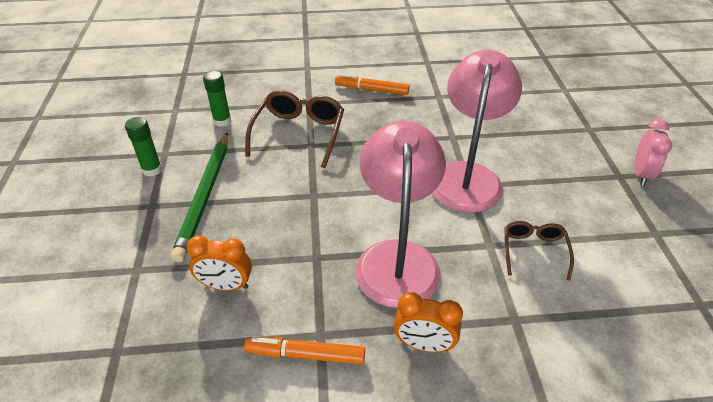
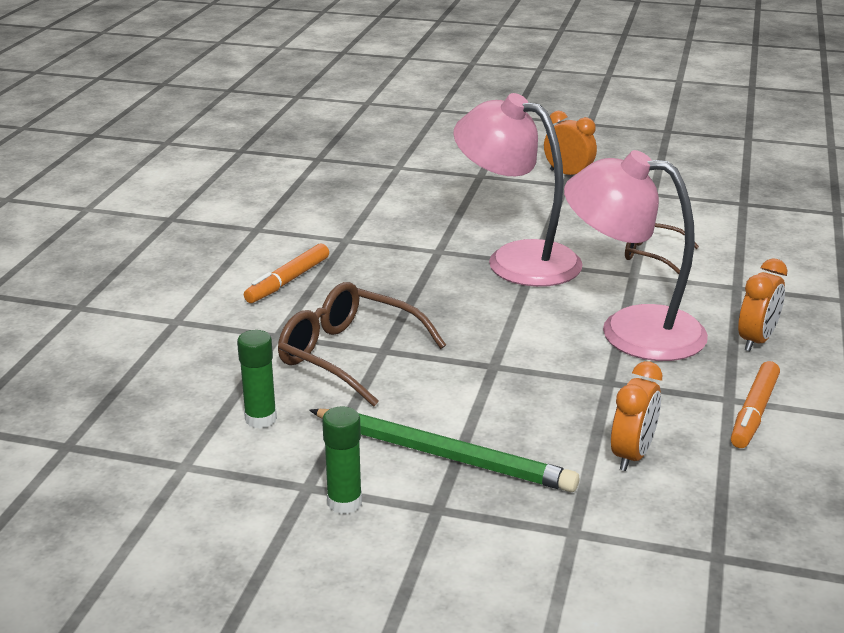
camera: 70 degrees left, 15 degrees down
pink clock [634,119,672,186] -> orange clock [544,111,597,175]

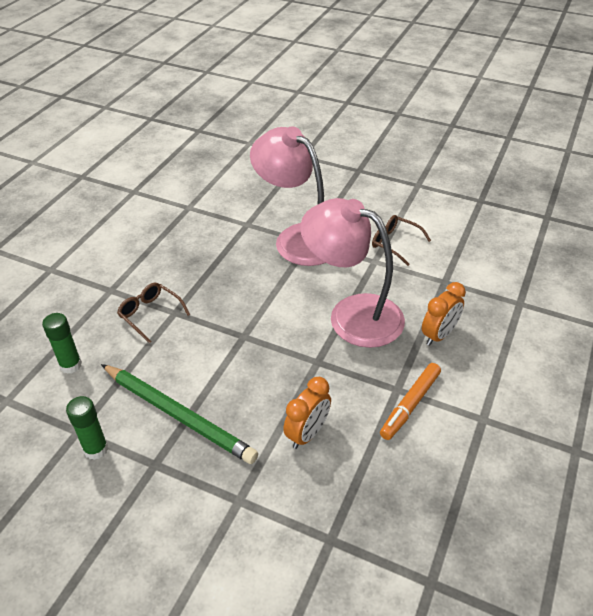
camera: 10 degrees right, 15 degrees up
orange marker [244,244,329,303] -> none
brown glasses [278,282,446,407] -> brown glasses [117,282,190,344], size x0.60
orange clock [544,111,597,175] -> none

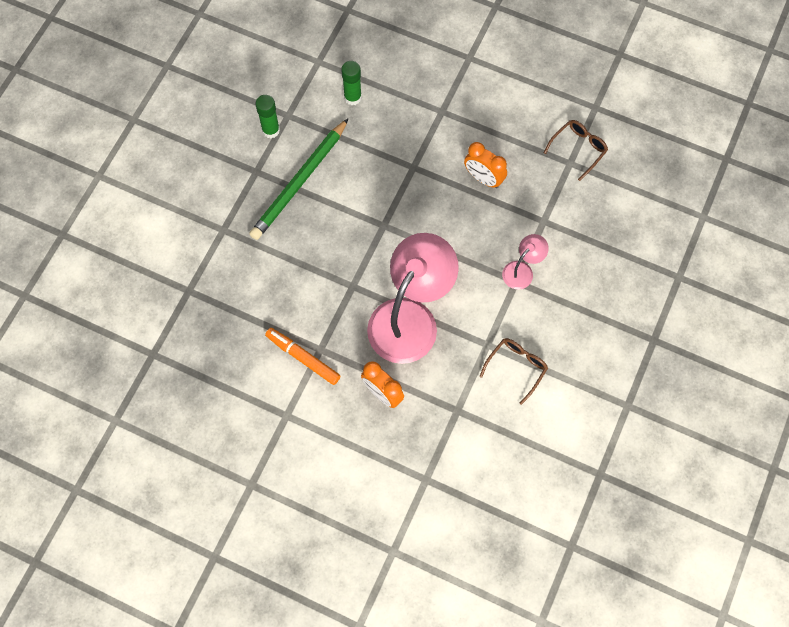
camera: 90 degrees right, 25 degrees up
brown glasses [117,282,190,344] -> brown glasses moved to [544,120,608,181]
pink lamp [250,126,325,266] -> pink lamp [502,234,549,290], size x0.45
orange clock [283,377,331,449] -> orange clock moved to [464,142,507,188]

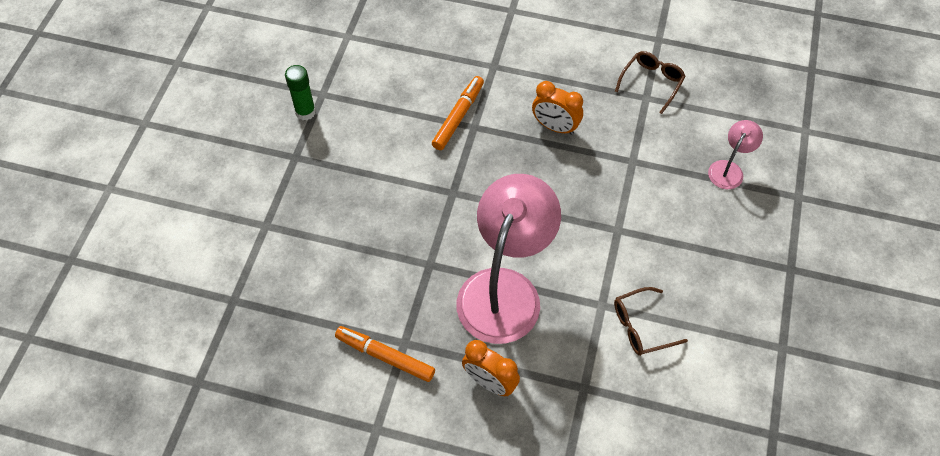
camera: 10 degrees left, 10 degrees down
green pencil [249,118,349,240] -> none
green glue stick [341,61,362,105] -> none
brown glasses [480,338,548,405] -> brown glasses turned 135 degrees counterclockwise [614,287,688,356]
pink lamp [502,234,549,290] -> pink lamp moved to [708,120,763,189]
none -> orange marker [432,76,484,150]

